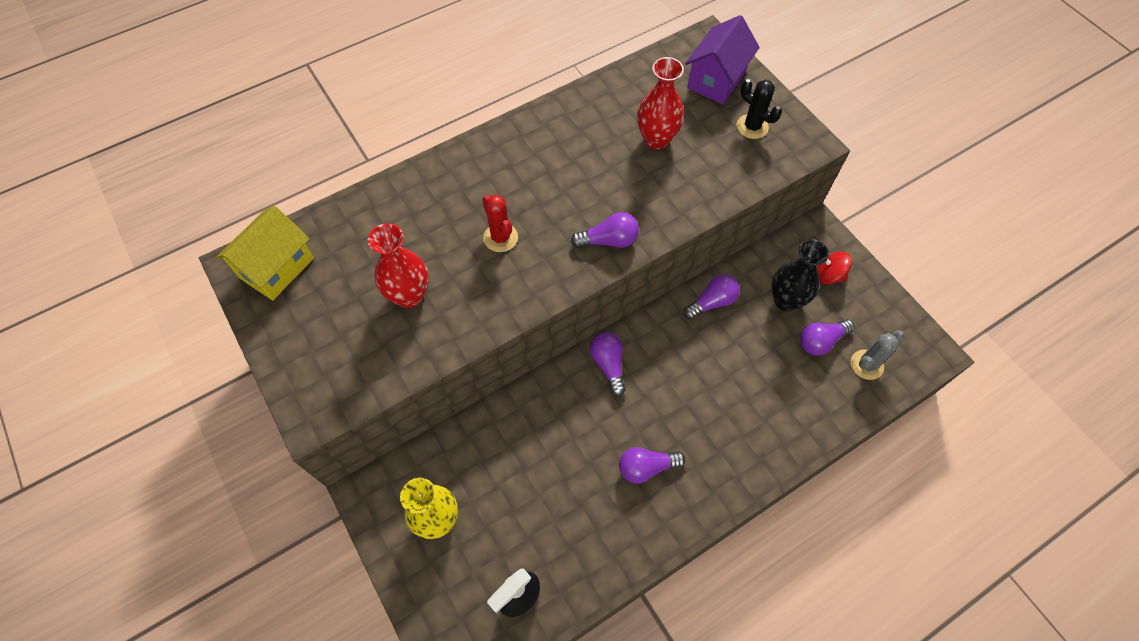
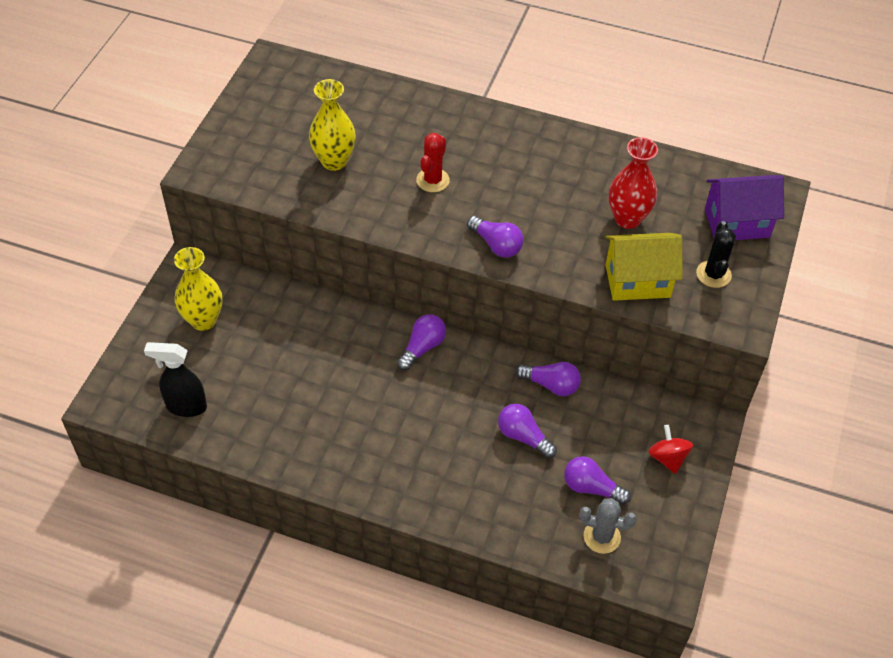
camera: 50 degrees right, 10 degrees down
yellow house [215,206,314,301] -> yellow house moved to [605,233,682,301]
red vase [368,223,429,308] -> yellow vase [309,79,356,171]
purple light bulb [619,447,685,484] -> purple light bulb moved to [498,404,557,459]
black vase [771,239,829,311] -> none

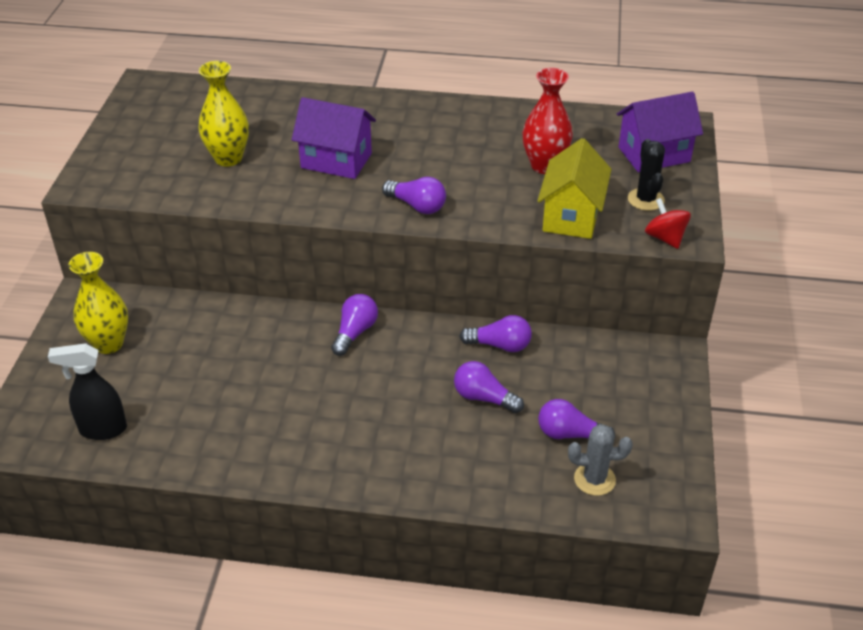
camera: 10 degrees left, 10 degrees down
red cactus [416,133,450,192] -> purple house [292,97,376,179]
yellow house [605,233,682,301] -> yellow house turned 60 degrees counterclockwise [538,138,612,239]
red spinning top [648,425,693,474] -> red spinning top moved to [645,198,691,249]

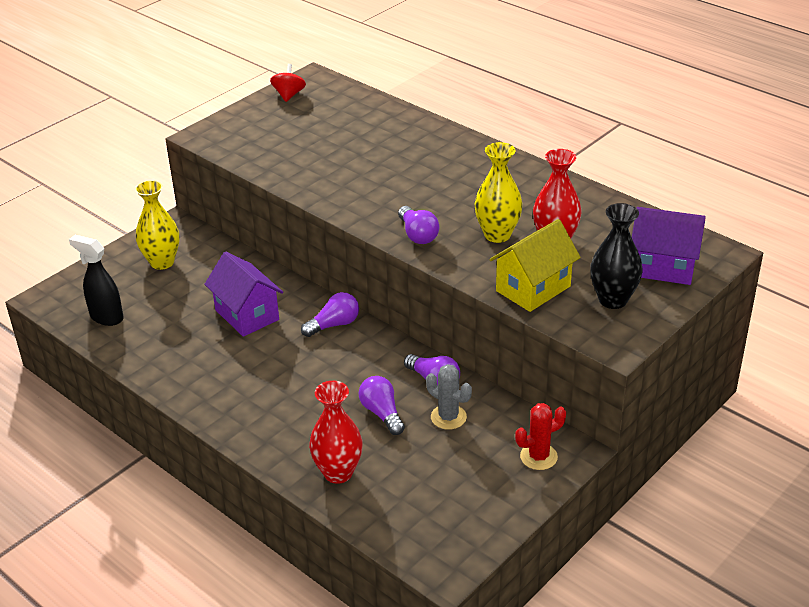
camera: 35 degrees right, 5 degrees down
yellow vase [198,61,249,167] -> yellow vase moved to [475,142,523,243]
purple house [292,97,376,179] -> purple house moved to [204,252,283,337]
purple light bulb [538,399,615,439] -> none
grey cactus [568,424,633,496] -> grey cactus moved to [426,364,472,430]
black cactus [628,139,665,211] -> black vase [590,203,642,309]
red spinning top [645,198,691,249] -> red spinning top moved to [270,64,306,102]
none -> red vase [309,381,363,484]
none -> red cactus [515,403,566,470]

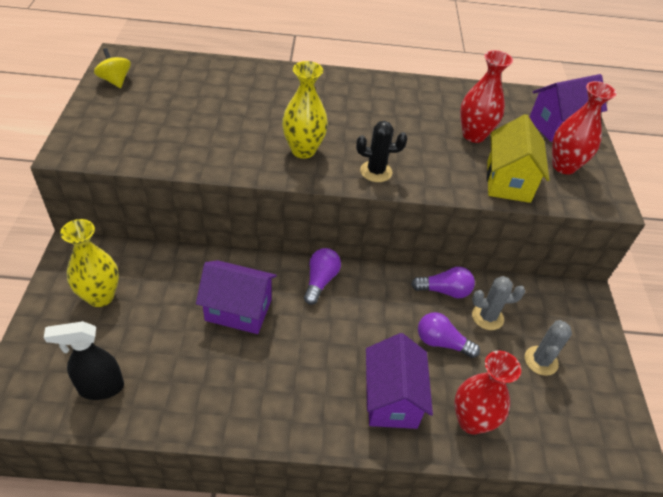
camera: 45 degrees left, 10 degrees up
red spinning top [270,64,306,102] -> yellow spinning top [94,48,131,88]
purple light bulb [398,206,439,244] -> black cactus [356,121,407,182]
yellow vase [475,142,523,243] -> yellow vase moved to [282,61,328,159]
red cactus [515,403,566,470] -> none
black vase [590,203,642,309] -> red vase [552,81,617,174]
none -> purple house [366,333,433,429]
none -> grey cactus [525,320,572,376]

